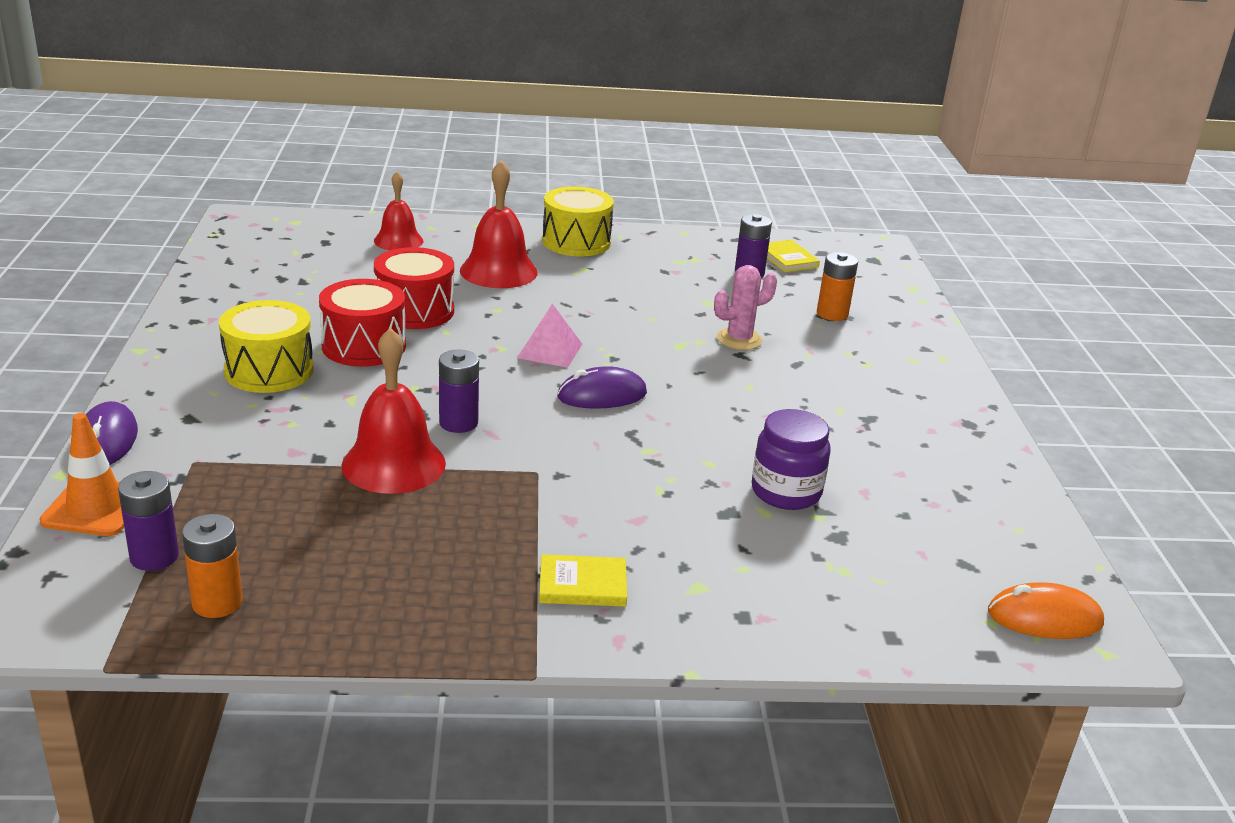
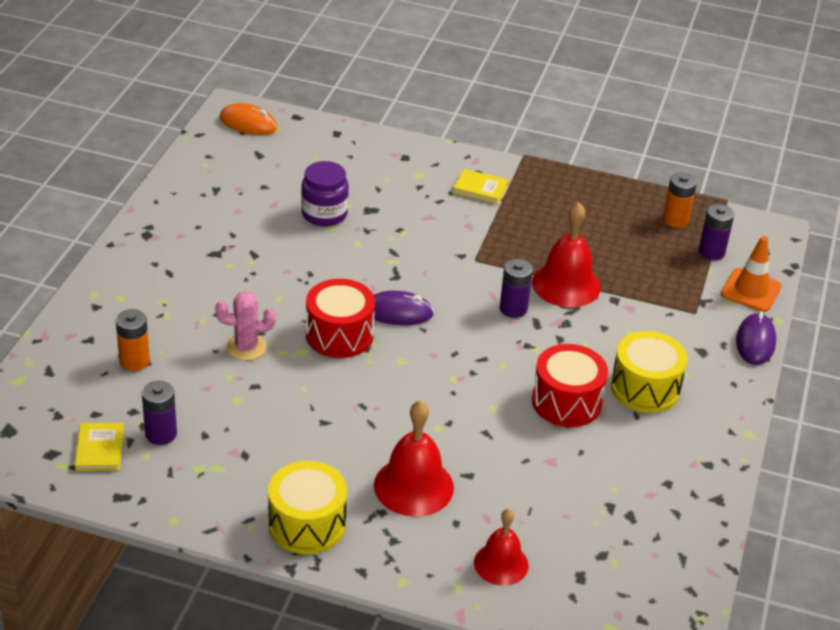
camera: 160 degrees left, 10 degrees up
red drum [374,247,454,329] -> red drum moved to [306,279,375,358]
pink pyramid [517,304,582,368] -> none

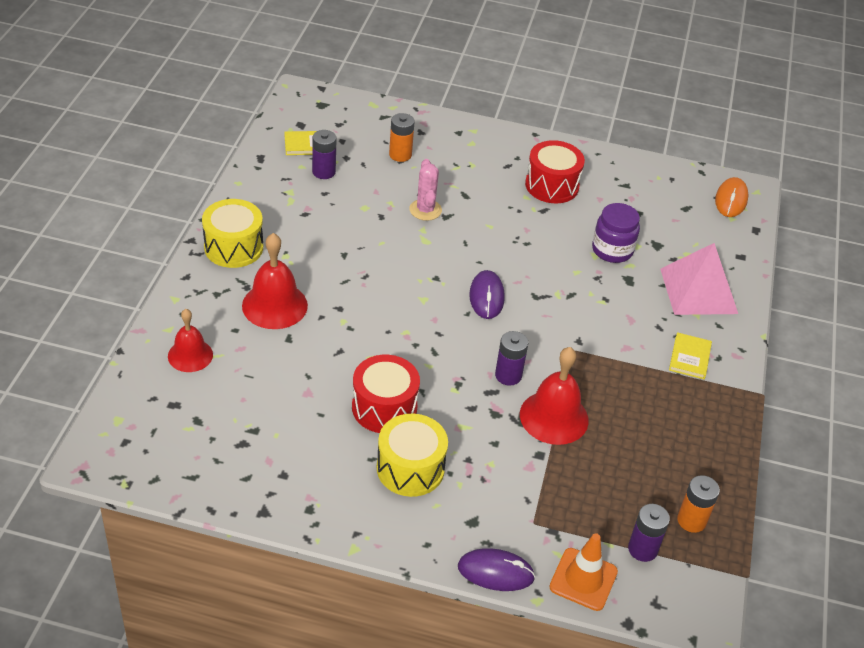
camera: 85 degrees right, 5 degrees up
red drum [306,279,375,358] -> red drum moved to [525,140,585,203]
none -> pink pyramid [660,243,738,315]

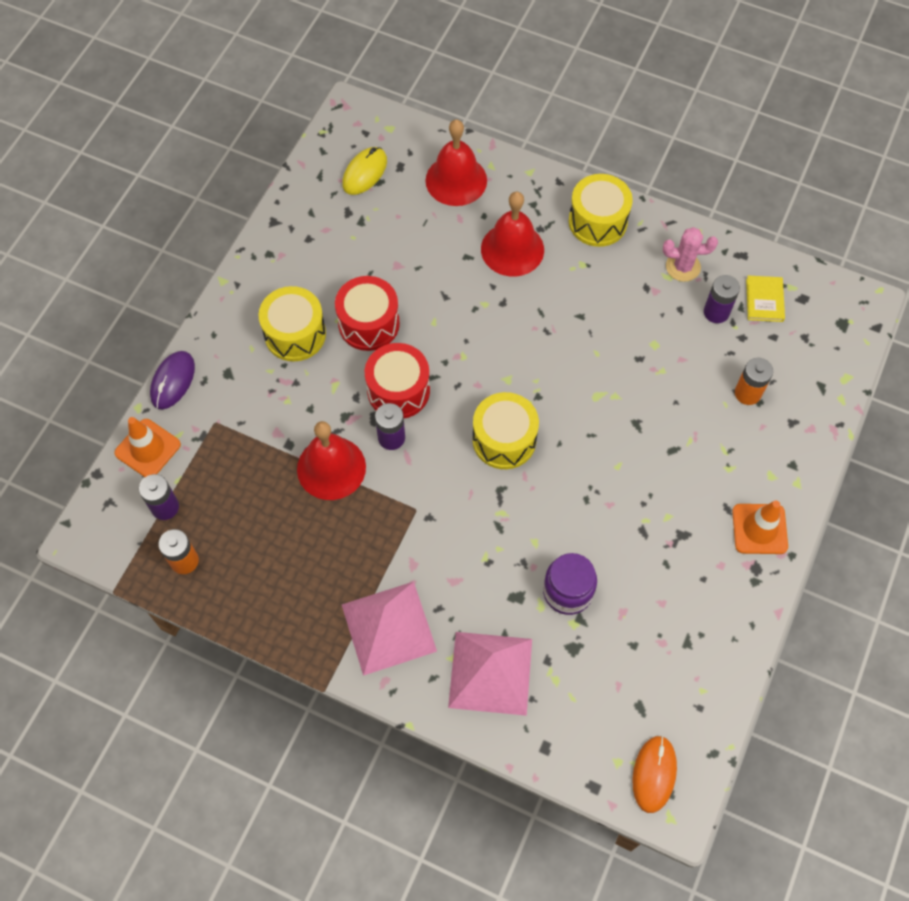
camera: 105 degrees right, 20 degrees up
red bell [168,309,213,372] -> red bell [425,120,487,206], size x1.53
pink cactus [409,159,442,221] -> pink cactus moved to [663,227,718,282]
purple mouse [469,270,505,319] -> yellow drum [472,392,539,469]
red drum [525,140,585,203] -> red drum moved to [365,343,430,418]
yellow book [669,332,712,379] -> pink pyramid [342,582,437,676]
orange mouse [715,177,748,217] -> orange mouse turned 75 degrees clockwise [632,735,677,813]
none -> yellow mouse [342,147,387,195]
none -> orange traffic cone [732,501,788,554]

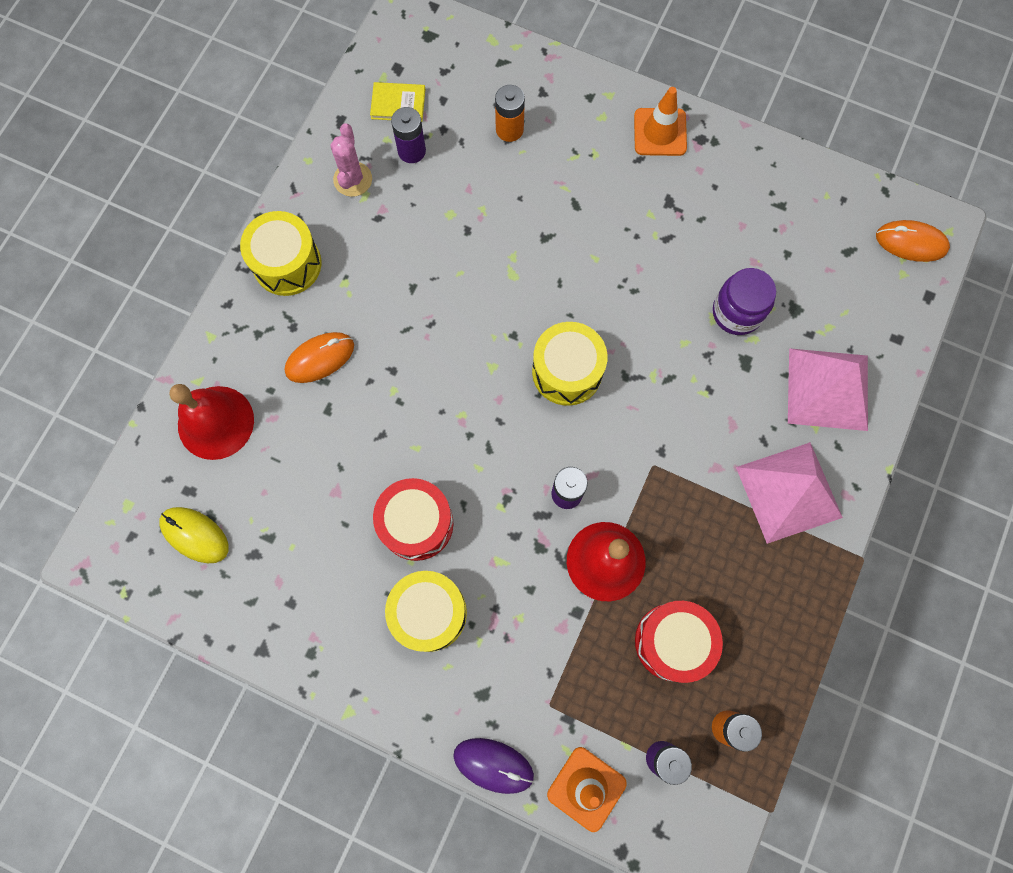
camera: 90 degrees left, 10 degrees up
red drum [365,343,430,418] -> red drum moved to [635,601,723,683]
red bell [481,192,544,276] -> orange mouse [285,332,354,383]

